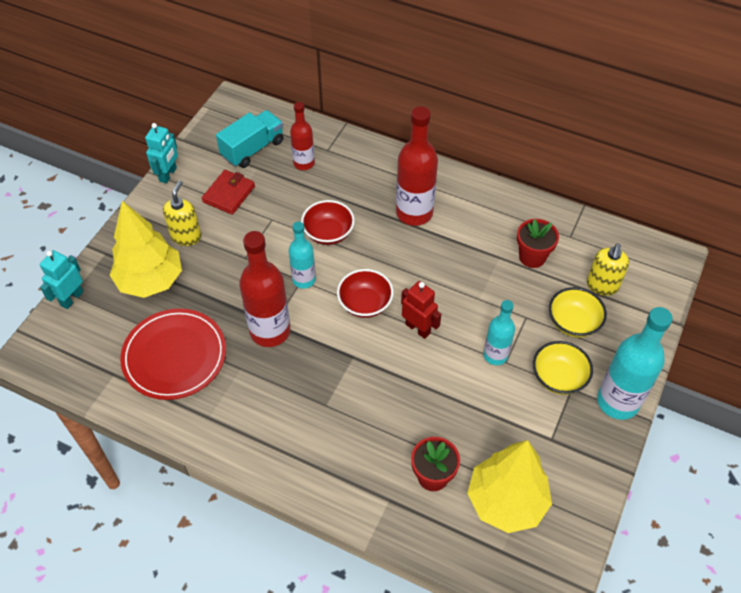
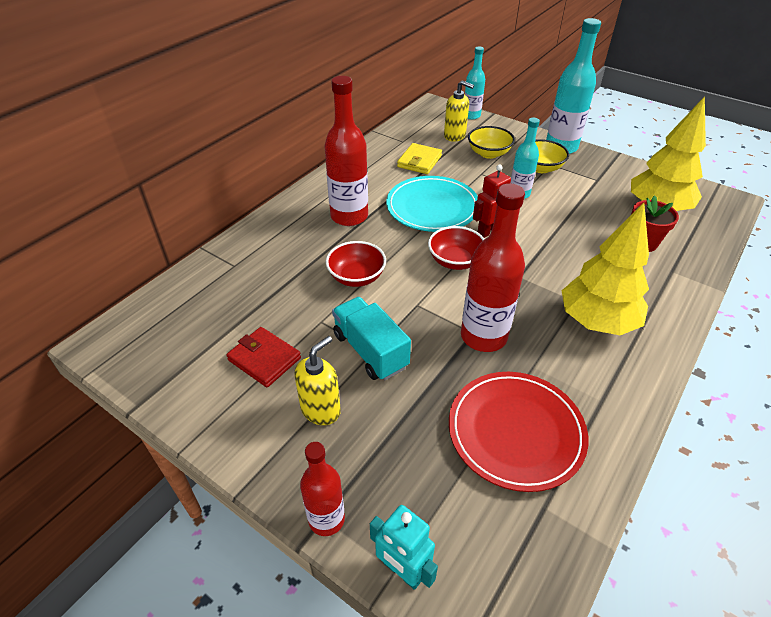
camera: 80 degrees left, 10 degrees down
yellow tree [110,201,182,298] -> yellow tree moved to [562,203,649,335]
turquoise robot [145,123,178,183] -> none
yellow soap dispenser [163,180,201,246] -> yellow soap dispenser turned 105 degrees clockwise [294,336,341,425]
turquoise truck [216,110,283,168] -> turquoise truck moved to [332,297,411,380]
turquoise bottle [289,222,316,289] -> turquoise bottle moved to [465,47,485,120]
red bottle [290,102,315,170] -> red bottle moved to [300,442,345,536]
red flower pot [517,219,559,268] -> yellow wallet [397,143,442,174]
none -> turquoise plate [386,176,478,232]

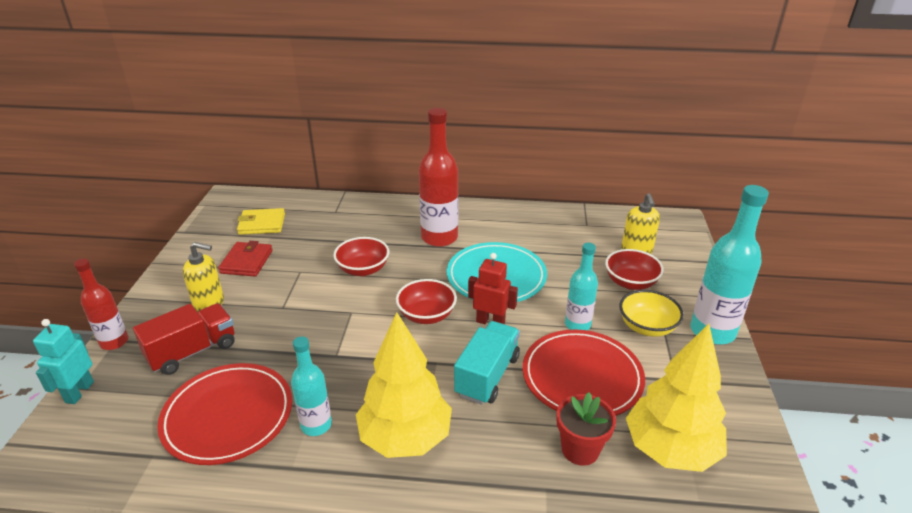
camera: 60 degrees right, 10 degrees down
turquoise truck [332,297,411,380] -> turquoise truck moved to [454,321,520,405]
yellow wallet [397,143,442,174] -> yellow wallet moved to [237,208,285,235]
red bottle [461,184,525,352] -> none
turquoise bottle [465,47,485,120] -> turquoise bottle moved to [291,336,332,436]
yellow bowl [468,126,515,159] -> red bowl [605,249,664,290]
none -> red truck [133,303,235,375]
none -> red plate [523,329,645,416]

